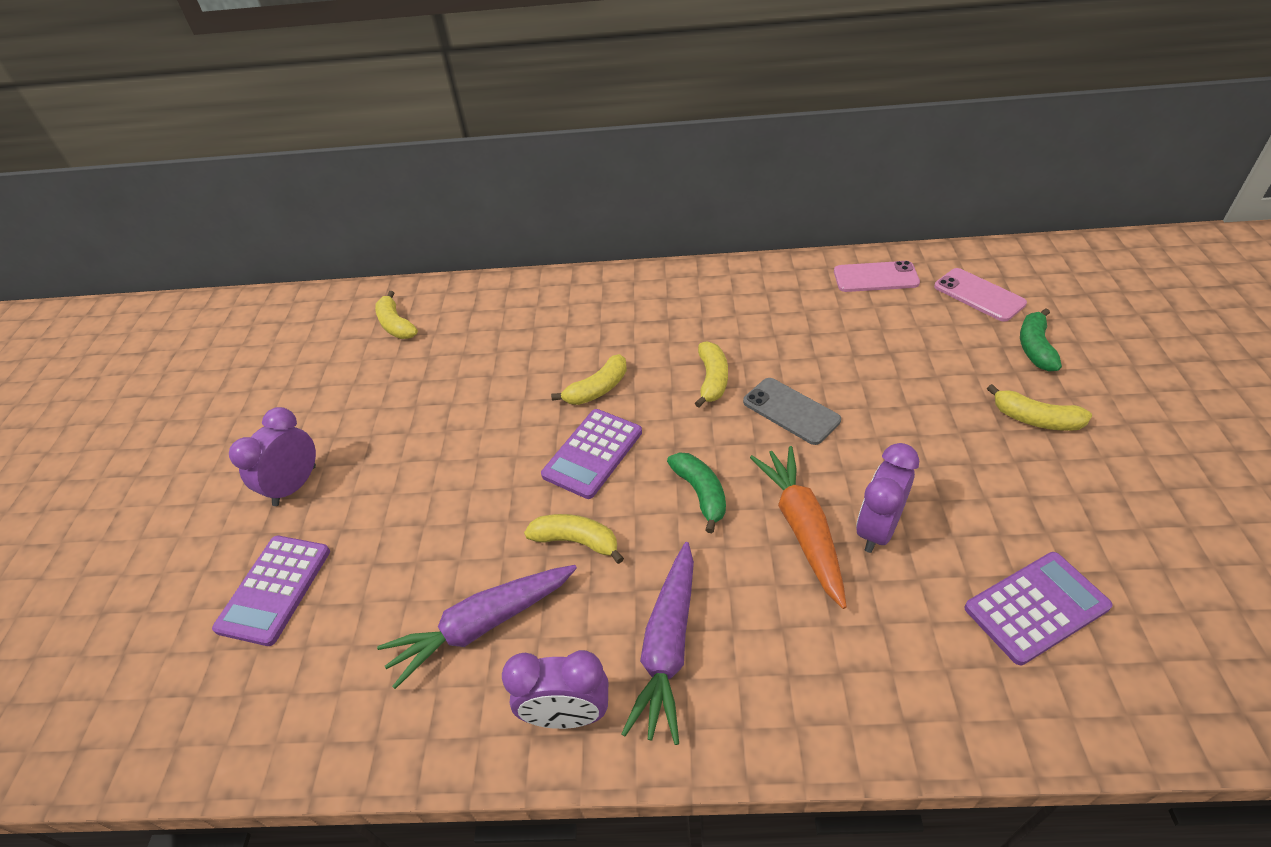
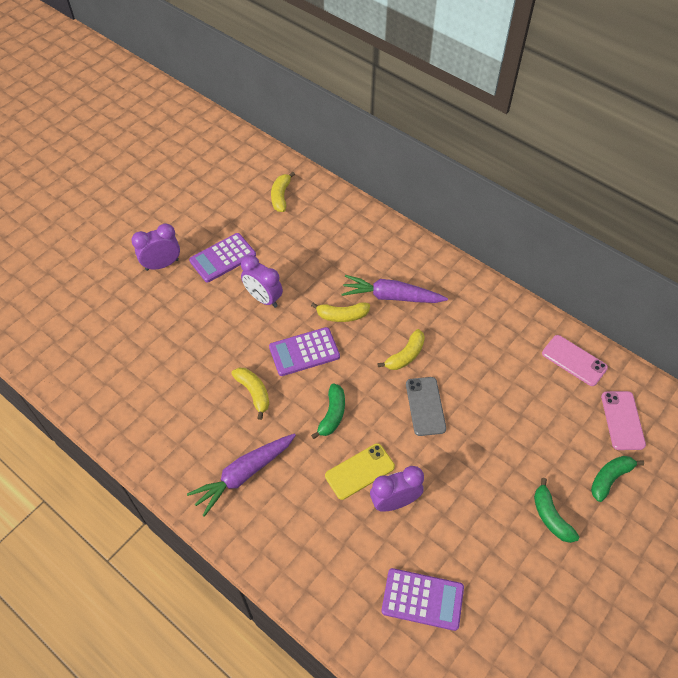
camera: 35 degrees right, 10 degrees up
purple calculator [212,536,330,646] -> purple calculator moved to [189,233,256,283]
purple carrot [377,565,577,689] -> purple carrot moved to [342,275,448,303]
purple clock [502,650,608,729] -> purple clock moved to [241,255,283,308]
orange carrot [750,446,847,609] -> yellow phone [325,443,395,500]
yellow banana [987,384,1092,431] -> green banana [534,478,579,543]

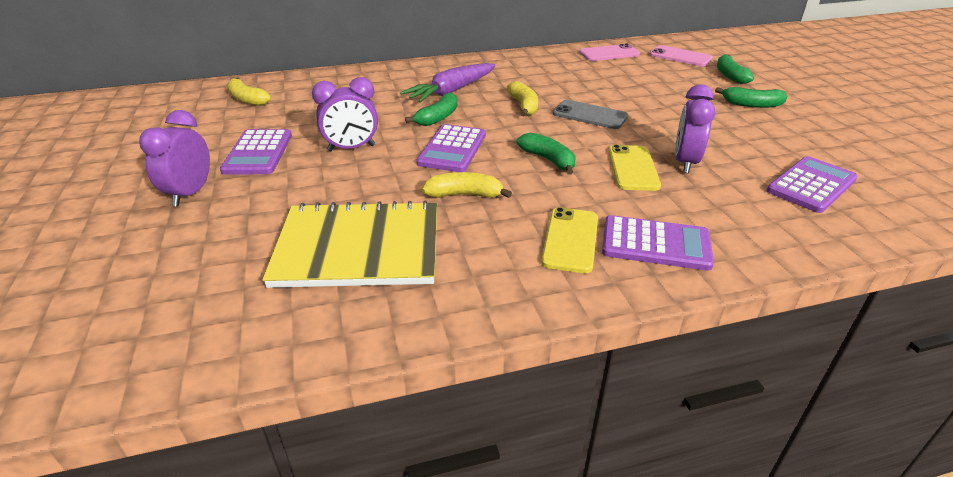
camera: 55 degrees left, 20 degrees down
purple carrot [187,433,296,517] -> yellow phone [541,207,598,273]
yellow banana [311,302,370,322] -> green banana [405,92,458,126]
none -> yellow notebook [262,201,437,288]
none -> purple calculator [602,215,714,271]

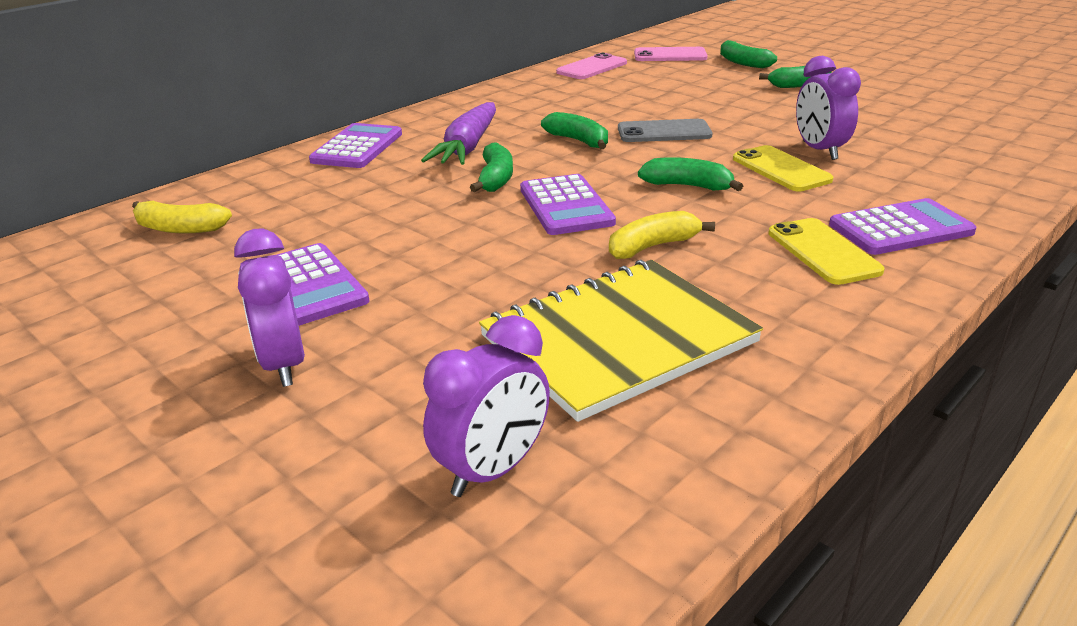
camera: 30 degrees left, 5 degrees down
purple clock [312,77,378,151] -> purple clock moved to [423,315,550,497]
yellow banana [507,81,538,116] -> green banana [541,112,608,149]
purple calculator [767,156,858,213] -> purple calculator moved to [309,123,402,168]

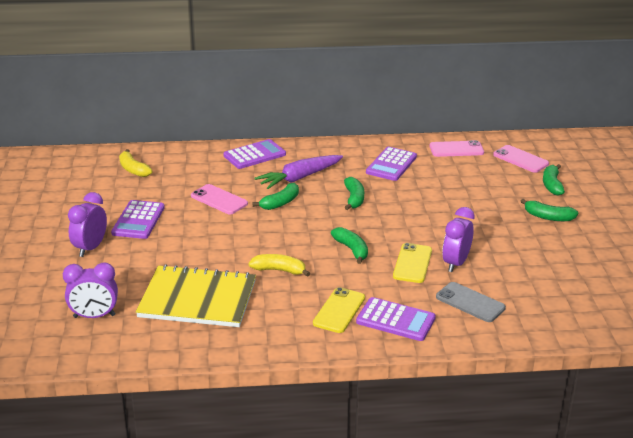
camera: 40 degrees right, 0 degrees up
purple calculator [520,174,616,235] -> purple calculator moved to [366,147,417,181]
grey phone [618,119,712,142] -> grey phone moved to [436,282,506,322]
none -> pink phone [191,184,248,214]

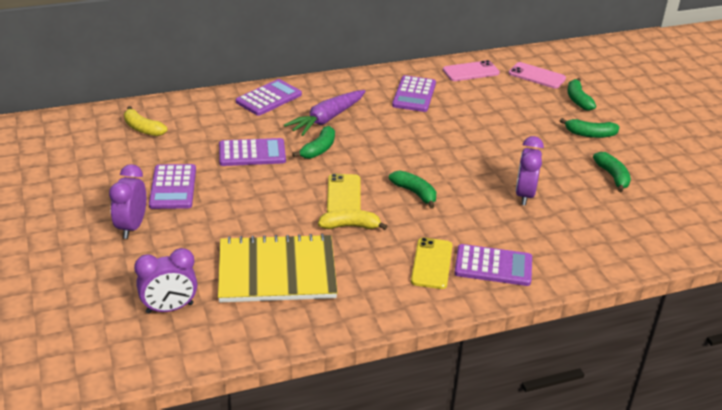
camera: 15 degrees left, 5 degrees up
pink phone [191,184,248,214] -> purple calculator [219,138,286,166]
green banana [344,177,364,210] -> green banana moved to [593,152,631,192]
yellow phone [393,243,432,283] -> yellow phone moved to [327,174,360,212]
grey phone [436,282,506,322] -> none

